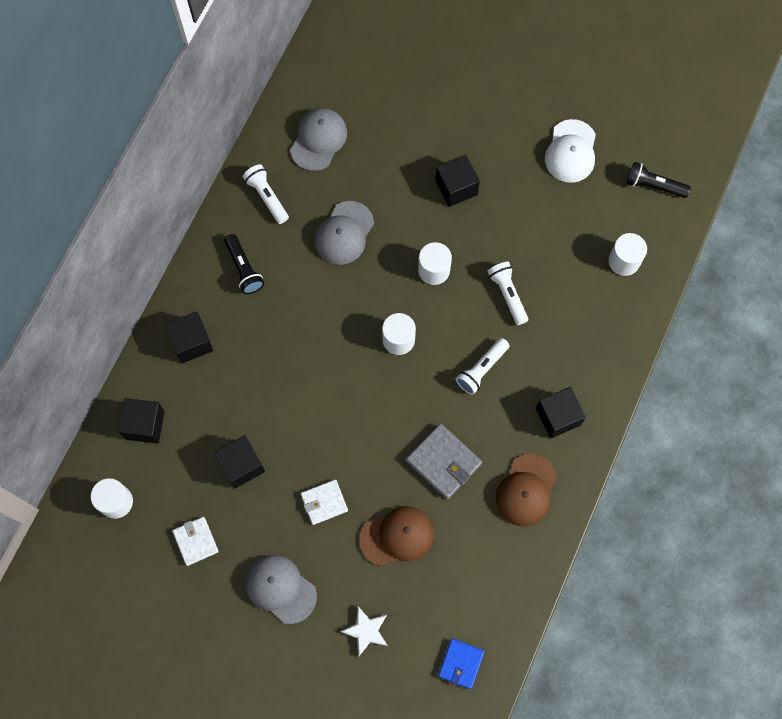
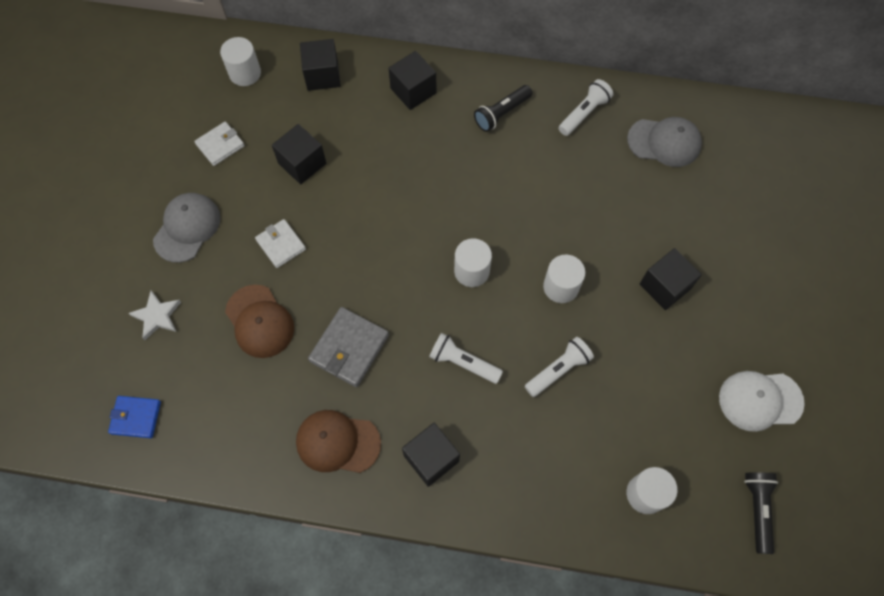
camera: 75 degrees right, 5 degrees down
grey cap [314,201,374,265] -> none

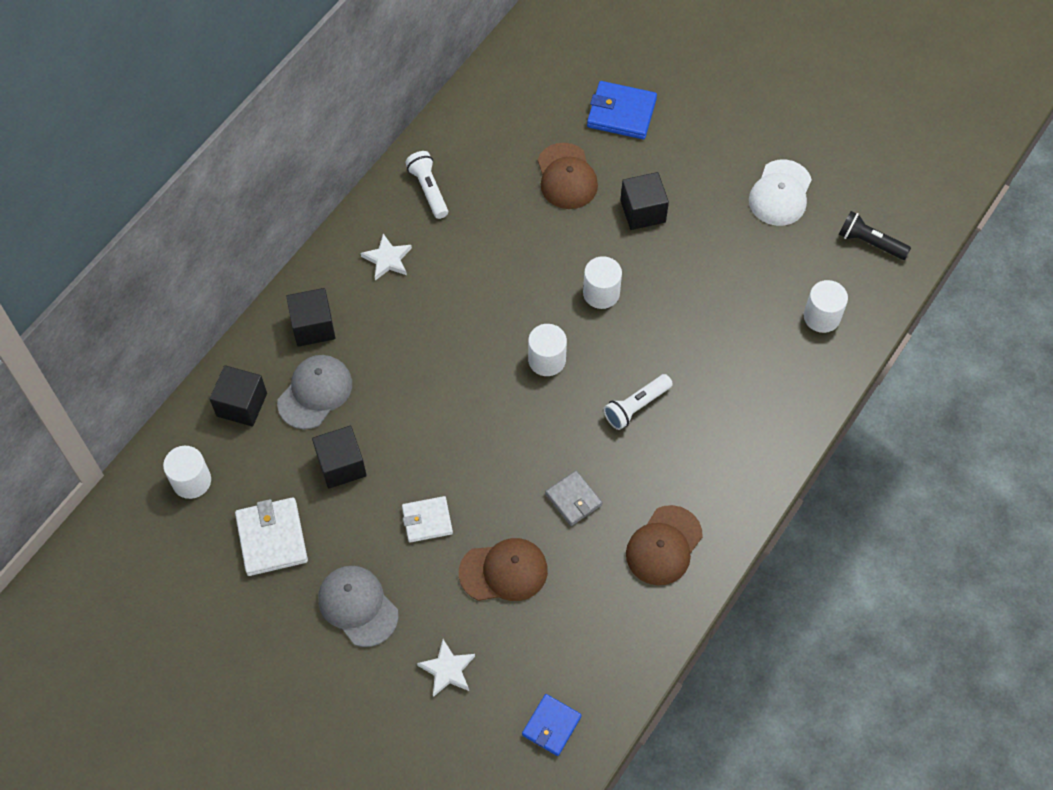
camera: 65 degrees left, 5 degrees down
white wallet [194,122,245,166] -> white wallet [235,497,308,576], size x1.53
grey wallet [308,307,389,387] -> grey wallet [545,470,603,526], size x0.66
black cube [402,423,460,487] -> none
black flashlight [474,85,532,132] -> white star [361,234,412,280]
white flashlight [525,337,594,397] -> none
grey cap [627,117,702,167] -> grey cap moved to [277,355,352,429]
none -> brown cap [537,143,598,209]
none -> blue wallet [587,81,657,139]

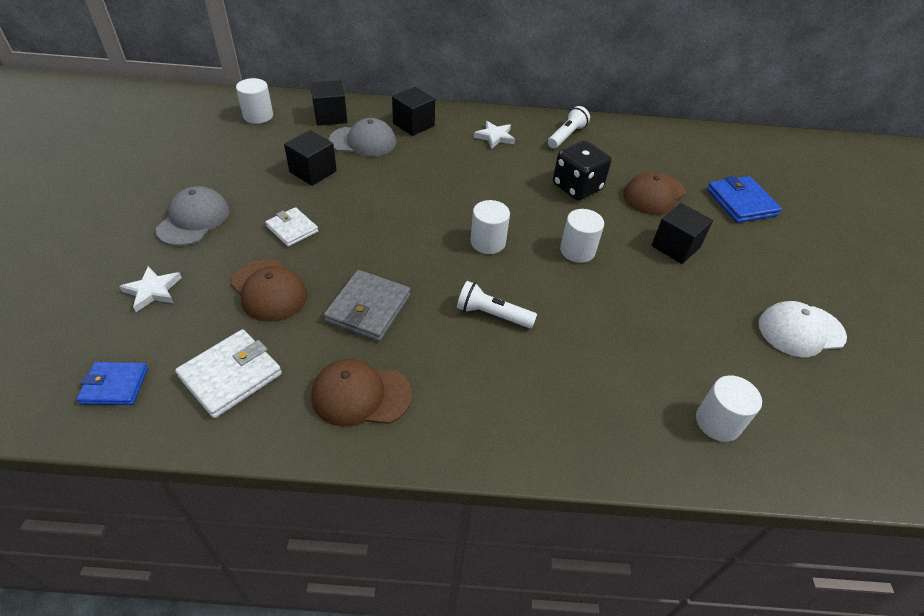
camera: 55 degrees right, 15 degrees down
white wallet [235,497,308,576] -> white wallet moved to [175,329,282,418]
grey wallet [545,470,603,526] -> grey wallet [324,270,410,341], size x1.53
black flashlight [838,211,911,260] -> none
none -> black dice [553,141,611,200]

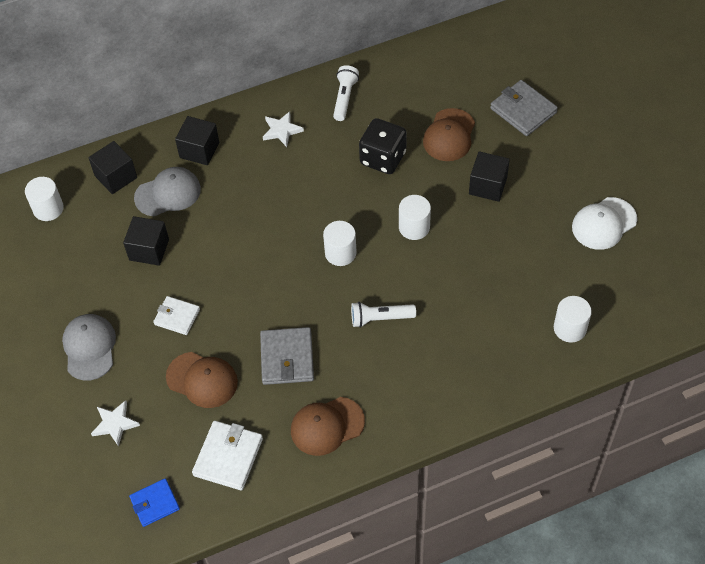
camera: 20 degrees left, 10 degrees up
blue wallet [707,176,782,223] -> grey wallet [490,80,558,136]

